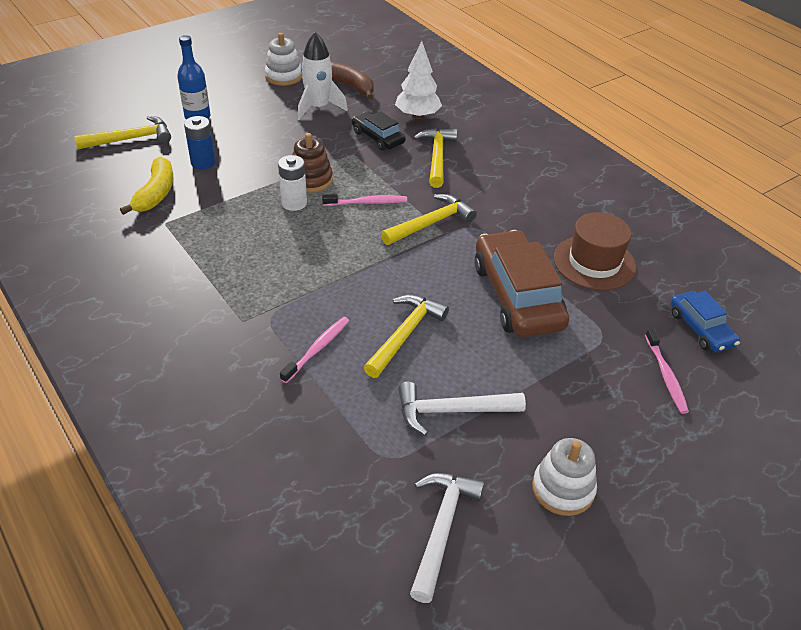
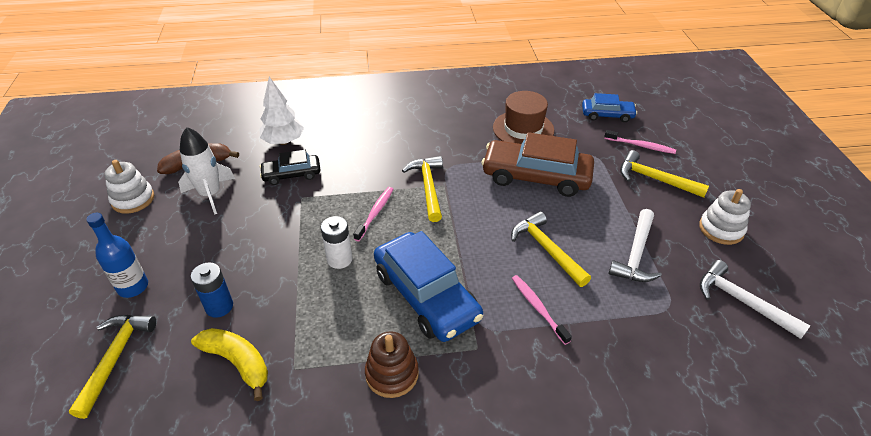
camera: 60 degrees left, 0 degrees up
brown stacking toy [292,133,333,193] -> brown stacking toy moved to [365,331,419,398]
yellow hammer [413,128,457,188] -> yellow hammer moved to [620,150,709,198]
none -> blue car [374,231,483,342]

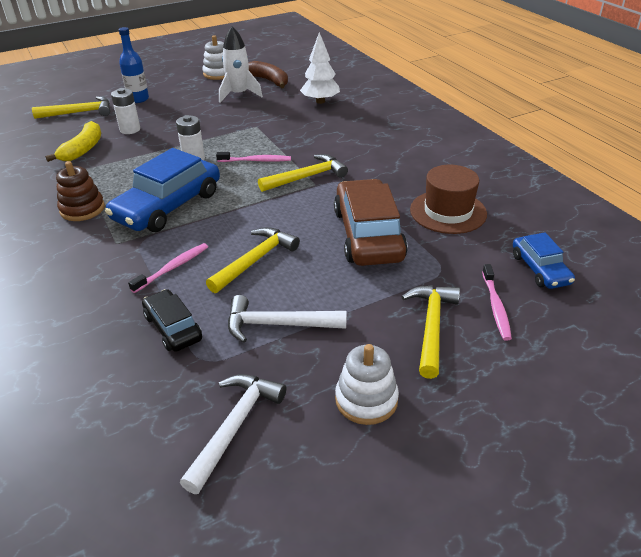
camera: 70 degrees right, 5 degrees down
blue battery [191,262,233,318] -> white battery [111,88,140,134]
black car [260,150,321,185] -> black car moved to [142,289,202,352]

